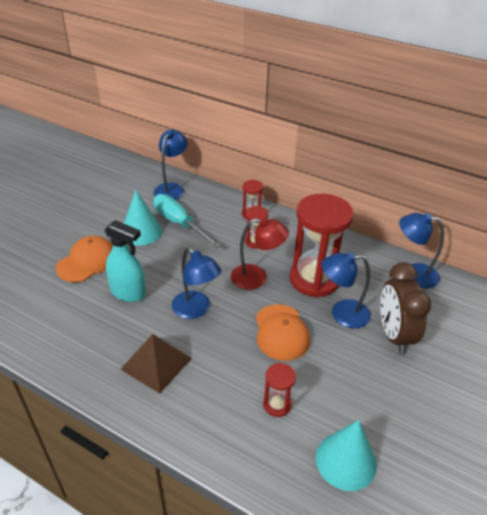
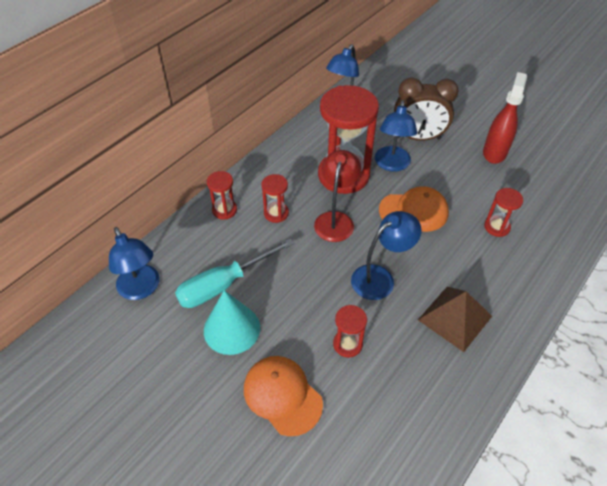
camera: 80 degrees left, 10 degrees up
turquoise spray bottle [104,220,146,302] -> red hourglass [333,305,367,358]
blue lamp [154,130,188,200] -> blue lamp turned 150 degrees counterclockwise [109,227,159,300]
turquoise cone [316,420,377,491] -> none
none -> red spray bottle [483,72,527,164]

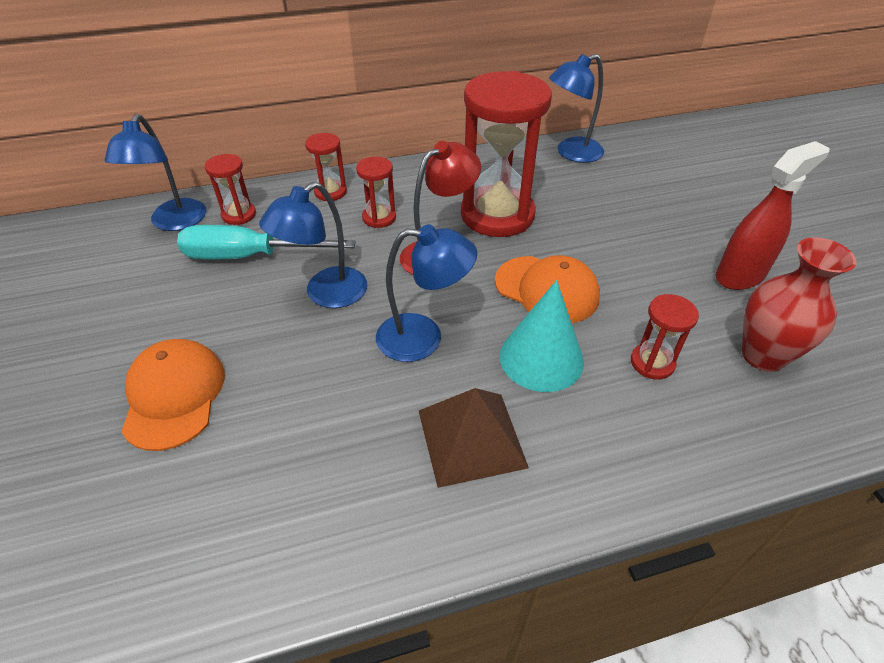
camera: 35 degrees right, 5 degrees down
turquoise cone [204,290,260,355] -> turquoise cone moved to [500,280,584,392]
red hourglass [333,305,367,358] -> red hourglass moved to [205,154,256,225]
blue lamp [375,100,417,171] -> blue lamp moved to [259,182,367,308]
brown clock [394,78,459,141] -> none
none -> red vase [742,237,857,372]

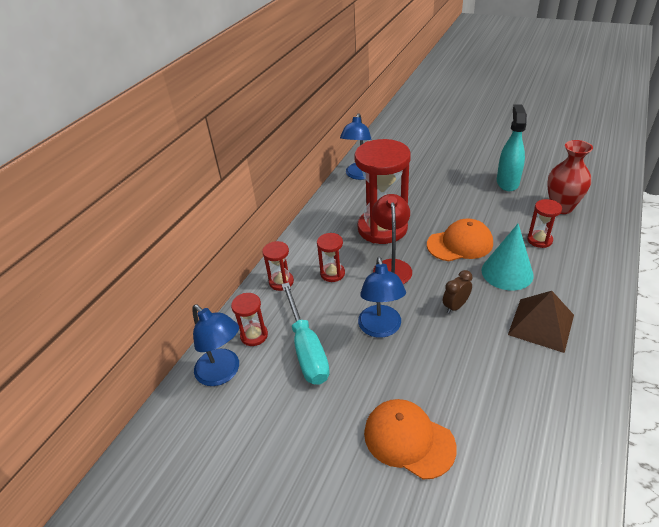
camera: 45 degrees left, 5 degrees down
turquoise screwdriver [177,225,356,259] -> turquoise screwdriver turned 60 degrees counterclockwise [282,282,330,385]
blue lamp [376,224,477,362] -> brown clock [443,270,473,314]
red spray bottle [716,141,829,290] -> turquoise spray bottle [497,105,527,191]

